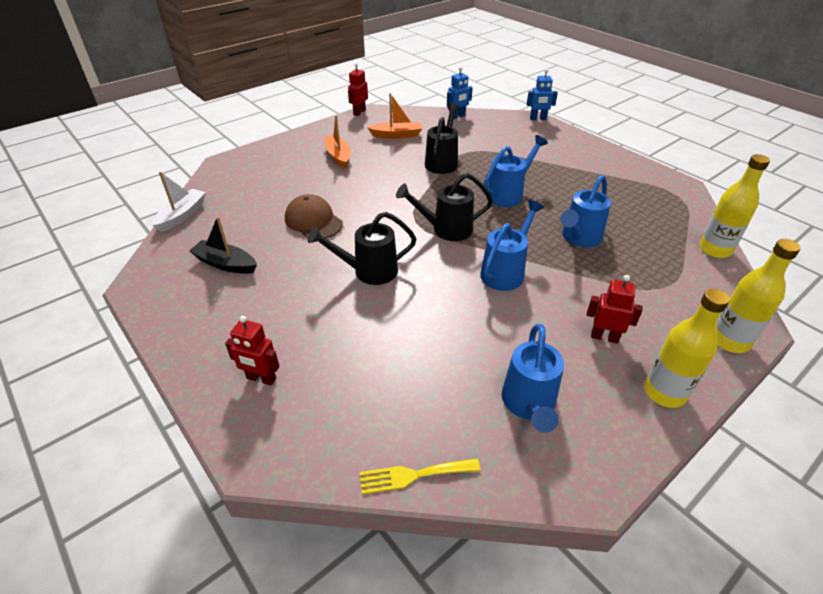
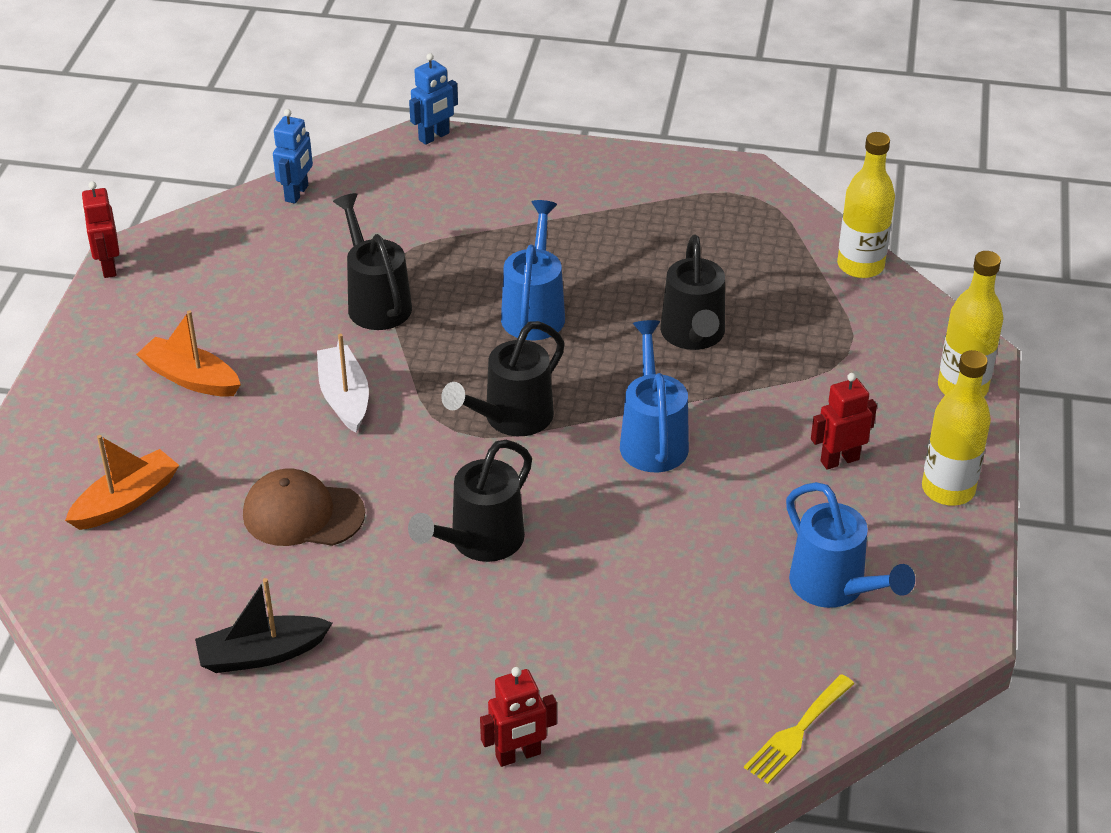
camera: 40 degrees left, 0 degrees up
white boat [152,172,206,232] -> white boat moved to [317,334,369,433]
orange boat [367,93,422,139] -> orange boat moved to [65,435,179,530]
blue watering can [560,175,611,247] -> black watering can [660,235,725,350]

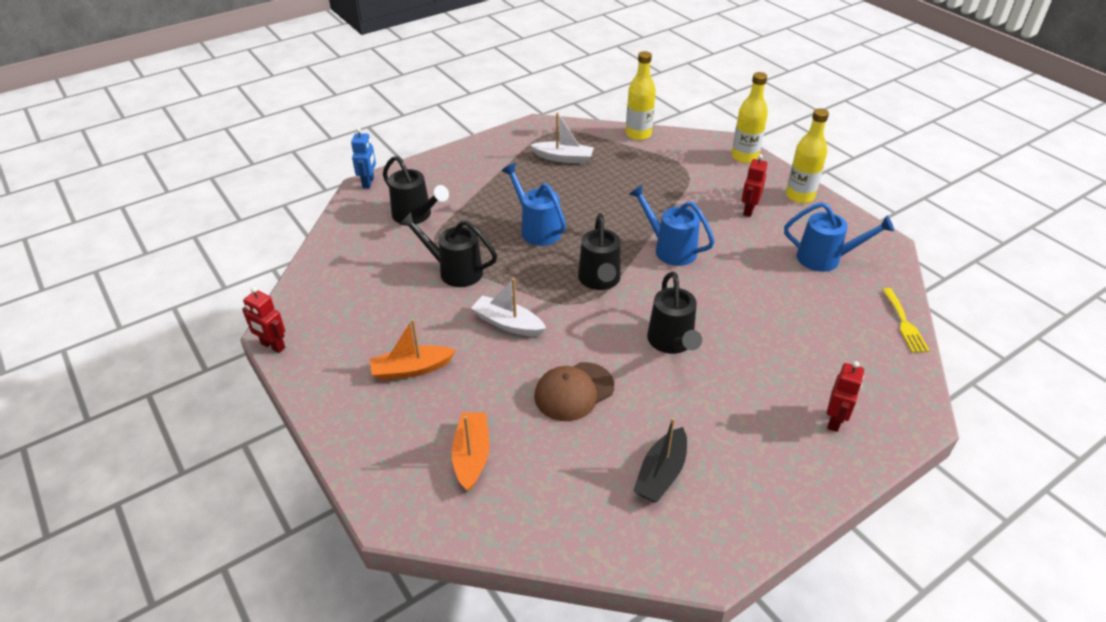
camera: 45 degrees left, 0 degrees up
blue robot [273,109,313,204] -> none
black watering can [660,235,725,350] -> black watering can moved to [383,156,449,224]
none -> white boat [531,113,594,164]

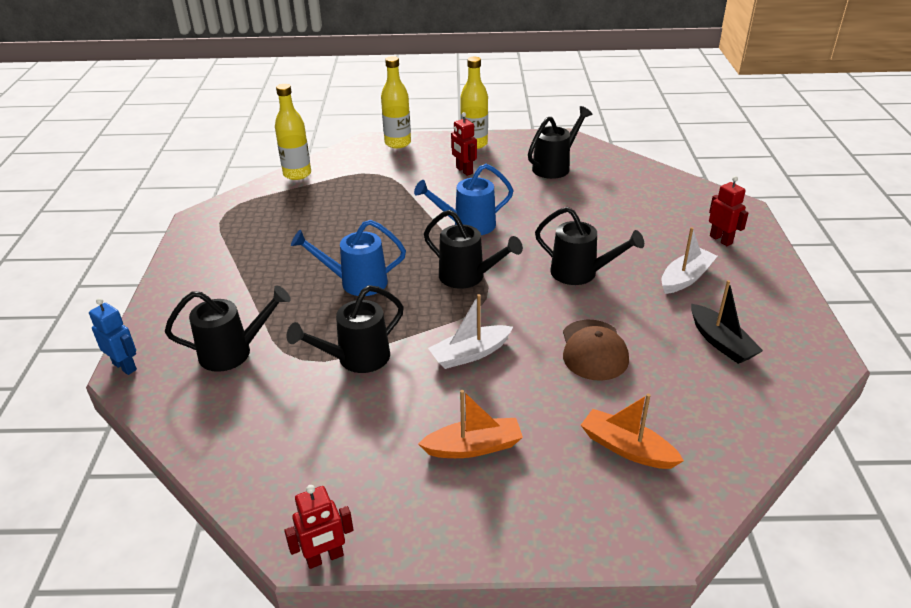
camera: 55 degrees left, 5 degrees down
orange boat [370,319,456,381] -> orange boat turned 120 degrees counterclockwise [418,390,523,458]
white boat [531,113,594,164] -> white boat moved to [661,227,718,294]
blue watering can [784,202,894,272] -> black watering can [528,106,592,179]
yellow fork [882,288,930,353] -> none

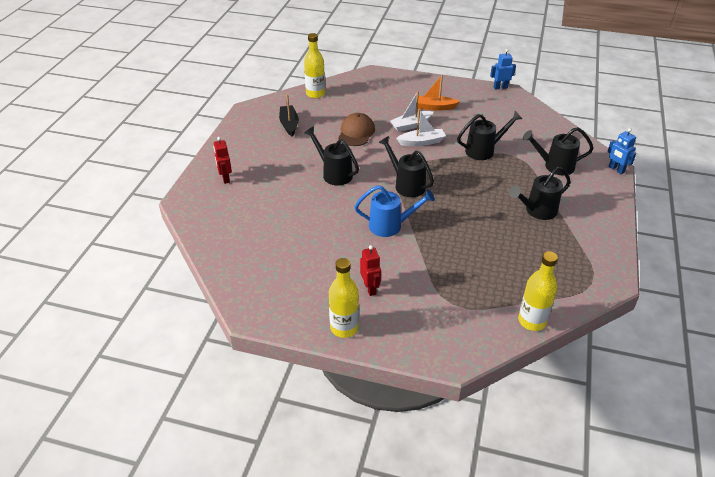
camera: 165 degrees left, 5 degrees up
red robot [284,485,353,569] -> blue robot [490,49,516,90]
blue watering can [291,220,406,296] -> none
yellow bottle [381,56,411,148] -> yellow bottle moved to [304,33,325,98]
black watering can [528,106,592,179] -> black watering can moved to [509,167,571,220]
orange boat [581,394,684,469] -> none
white boat [661,227,718,294] -> white boat moved to [390,91,433,132]

